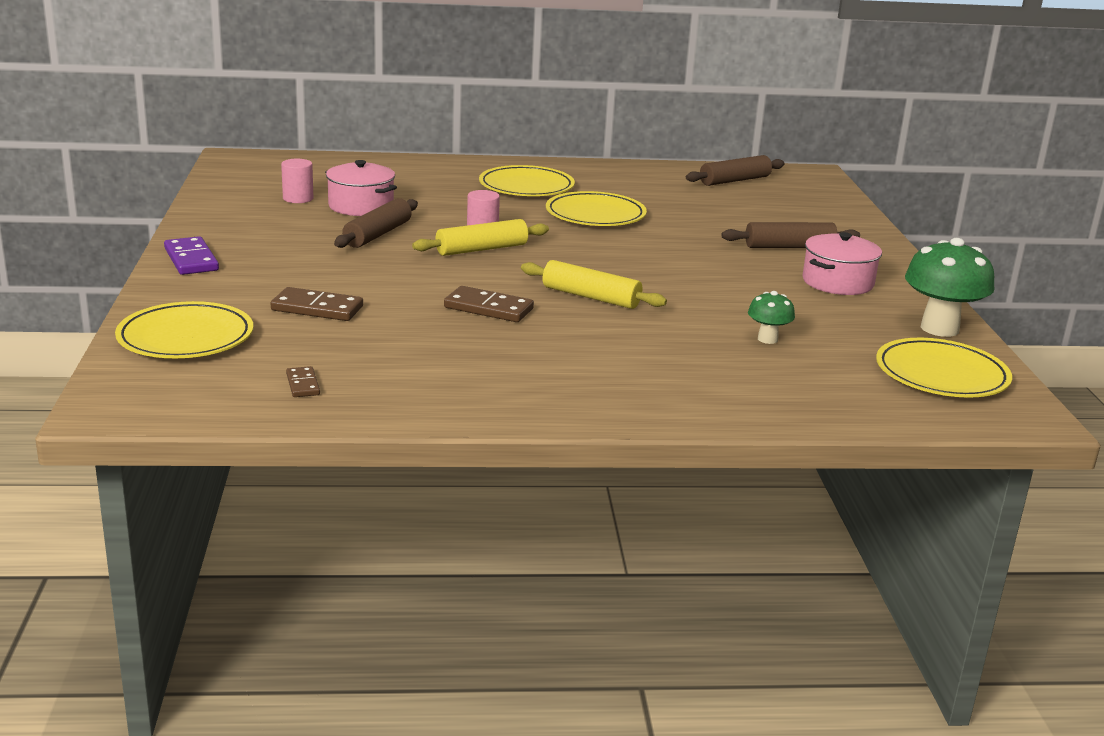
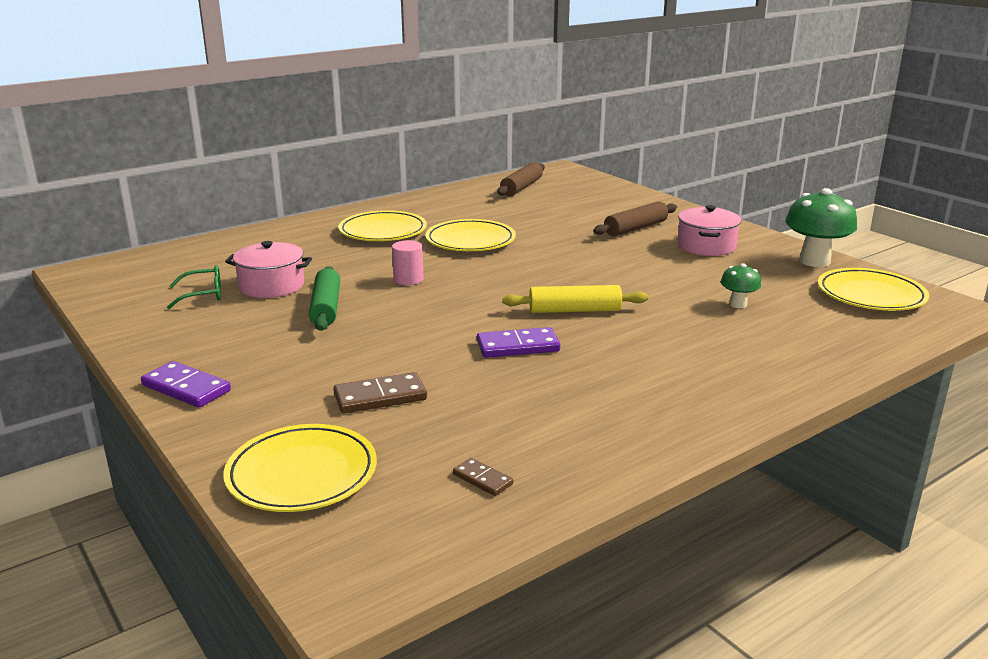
camera: 30 degrees left, 0 degrees up
pink cylinder [281,159,314,203] -> green glasses [167,265,221,309]
brown rolling pin [334,198,418,248] -> green rolling pin [309,266,340,331]
yellow rolling pin [412,219,549,256] -> none
brown domino [444,286,534,322] -> purple domino [477,327,560,358]

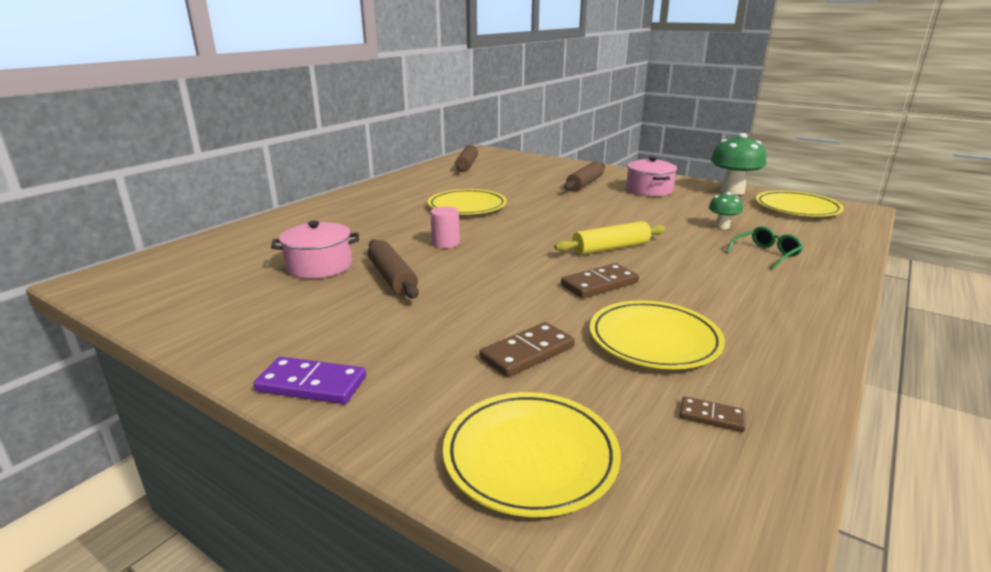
camera: 20 degrees left, 0 degrees up
green glasses [167,265,221,309] -> green glasses moved to [726,226,803,270]
green rolling pin [309,266,340,331] -> brown rolling pin [368,240,419,299]
yellow plate [338,210,427,241] -> yellow plate moved to [590,301,725,369]
purple domino [477,327,560,358] -> brown domino [561,263,639,298]

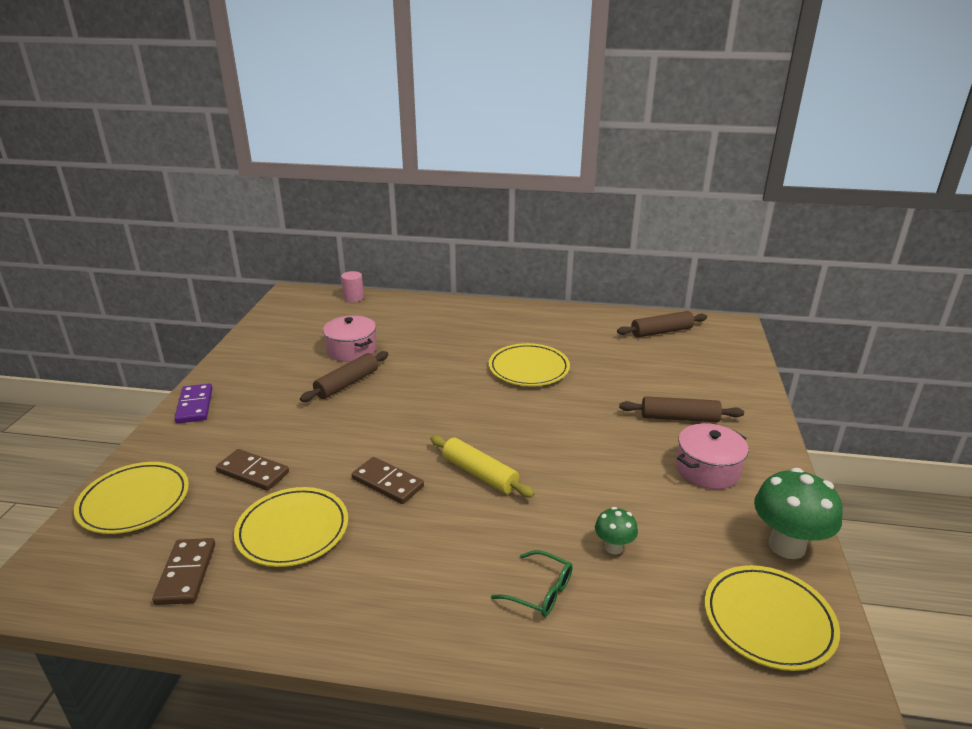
camera: 65 degrees right, 5 degrees up
pink cylinder [430,206,460,248] -> pink cylinder moved to [341,271,364,302]
brown domino [679,396,746,432] -> brown domino [152,538,215,605], size x1.75

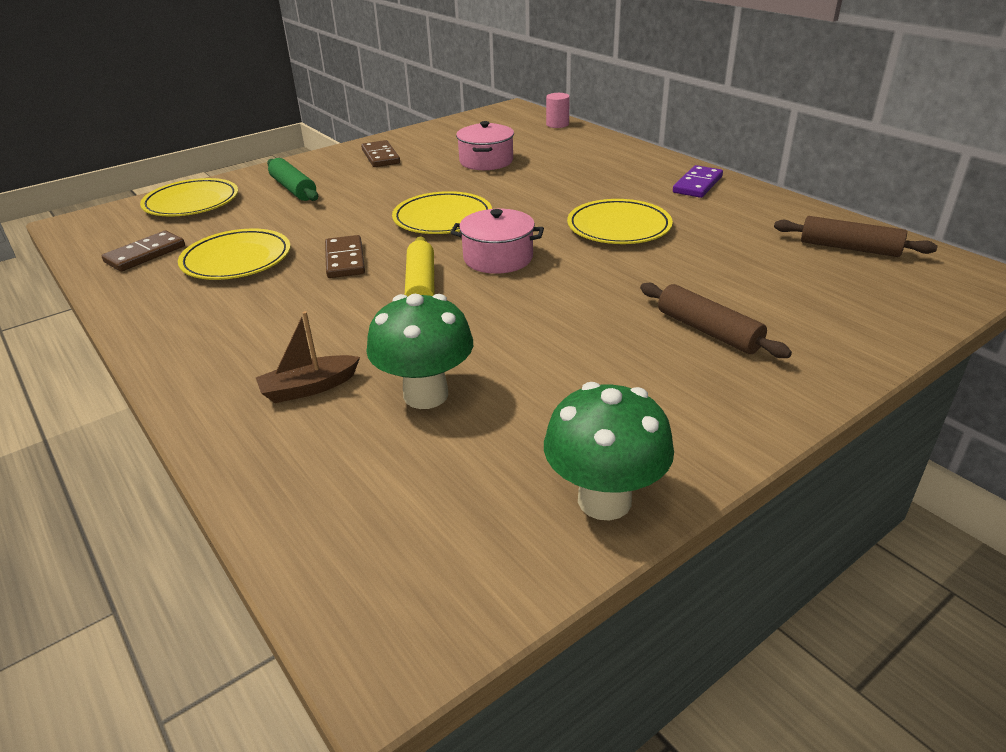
camera: 45 degrees right, 5 degrees up
purple domino [175,383,213,423] -> purple domino moved to [673,165,723,198]
brown domino [216,449,289,491] -> brown domino moved to [361,140,400,167]
brown rolling pin [300,351,388,402] -> none
green glasses [491,550,573,617] -> brown boat [256,311,360,403]
green mushroom [595,507,638,554] -> green mushroom [366,294,473,409], size x1.91
pink pot [676,423,749,489] -> pink pot moved to [450,209,544,274]
yellow plate [705,565,840,671] -> yellow plate moved to [392,191,492,234]
none -> green rolling pin [267,158,318,201]

